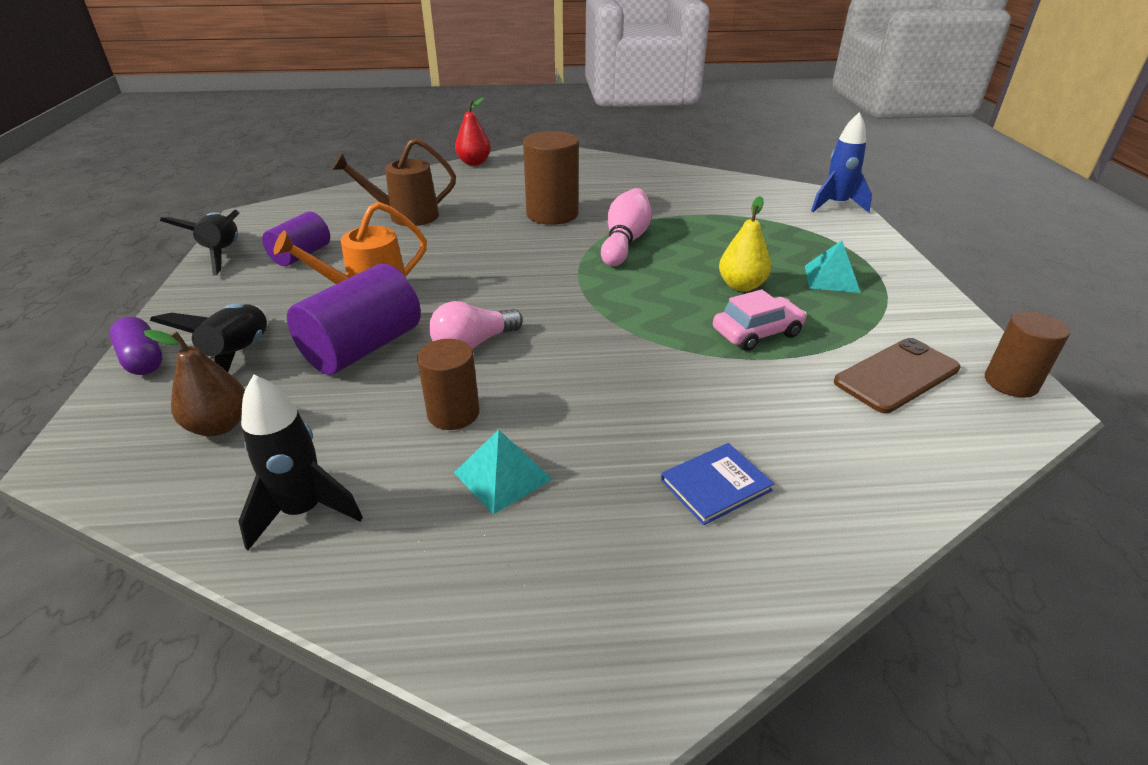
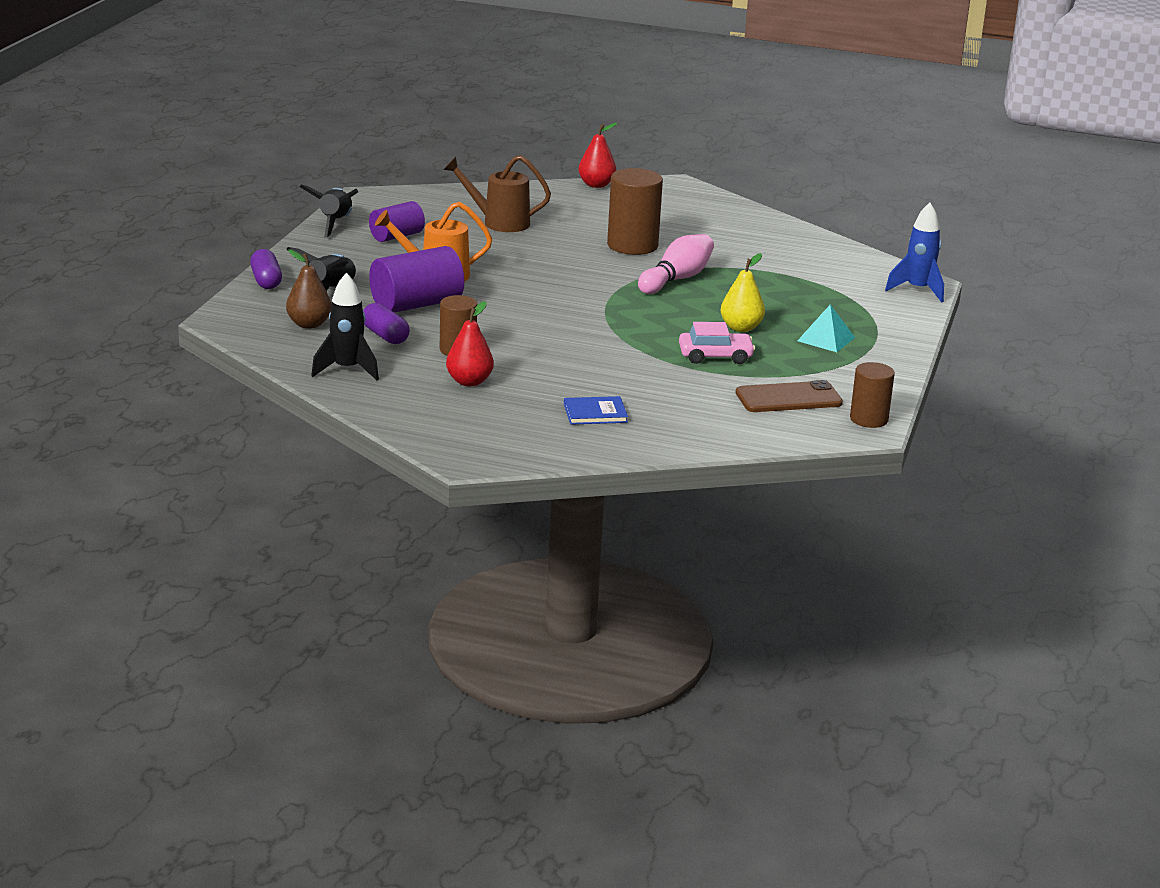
camera: 20 degrees right, 10 degrees down
pink light bulb [429,301,523,350] -> none
turquoise pyramid [454,430,552,514] -> red pear [446,301,494,386]
none -> purple capsule [363,303,410,344]

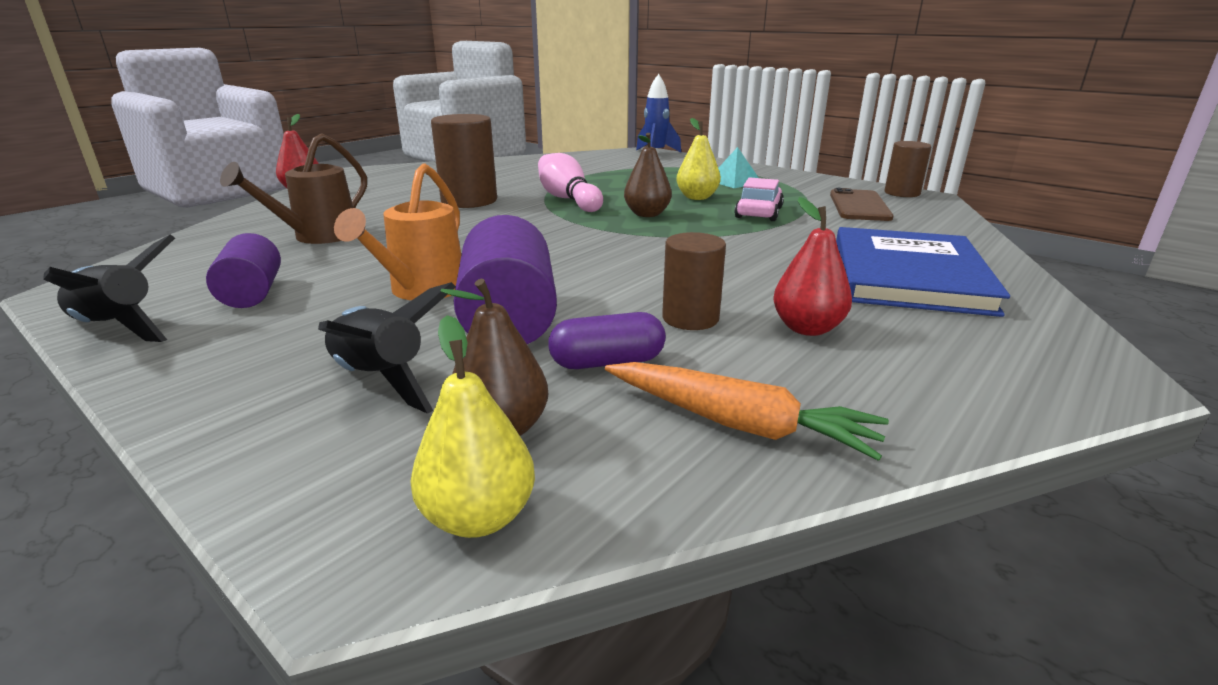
camera: 65 degrees left, 0 degrees up
purple capsule [250,249,282,289] -> none
black rocket [311,272,379,380] -> orange carrot [605,362,889,461]
blue book [564,396,628,425] -> blue book [836,227,1010,317], size x2.29
none -> yellow pear [410,315,535,538]
none -> brown pear [624,133,672,217]

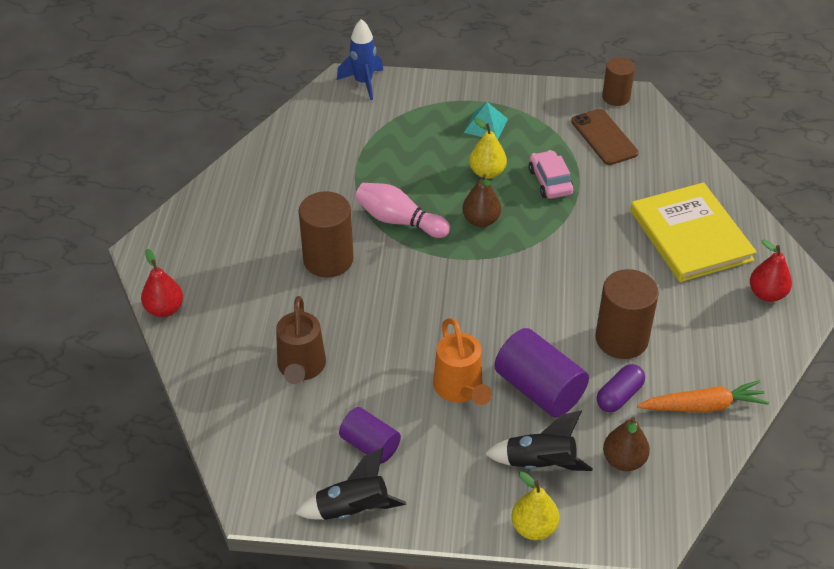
camera: 35 degrees left, 20 degrees up
yellow pear [410,315,535,538] -> yellow pear moved to [511,471,559,540]
brown cylinder [662,232,726,330] -> brown cylinder [596,269,659,359], size x1.58
red pear [773,197,852,336] -> red pear moved to [750,240,792,302]
blue book [836,227,1010,317] -> yellow book [630,182,757,282]

